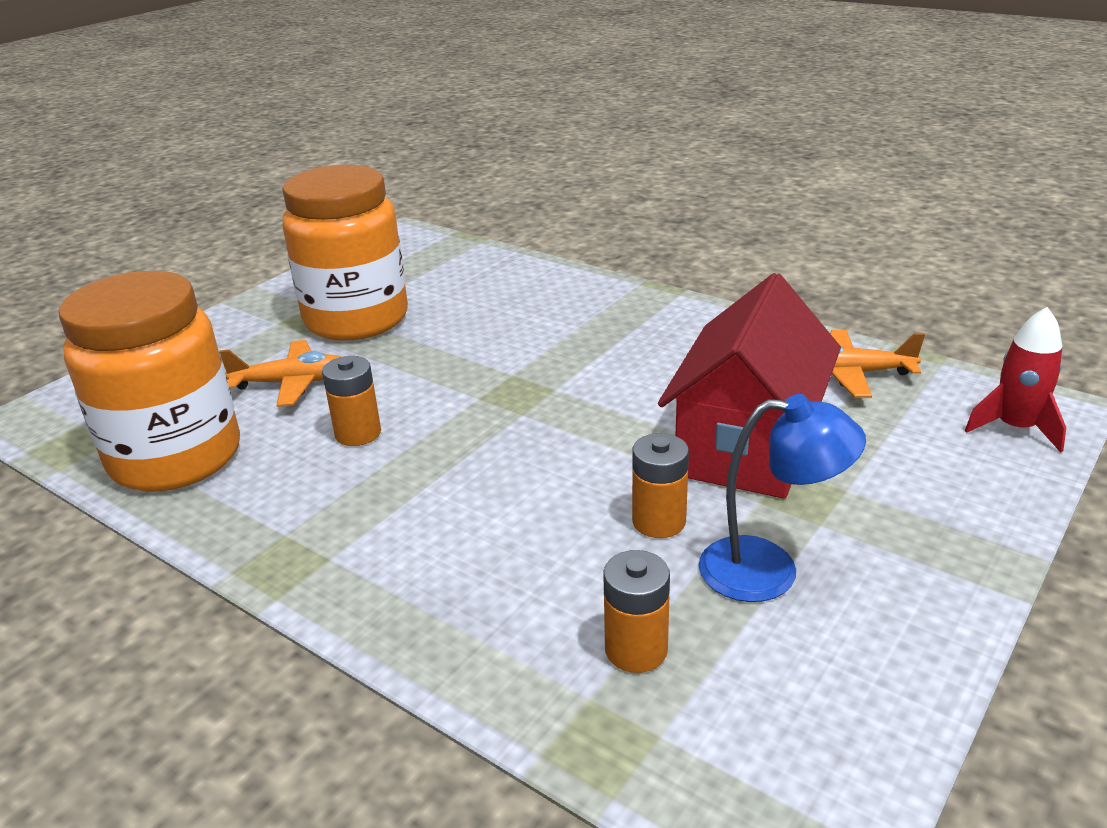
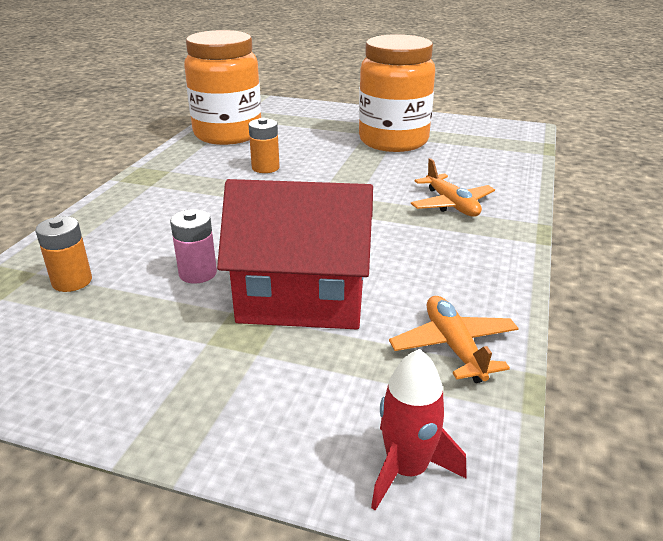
camera: 70 degrees right, 0 degrees up
orange plane [219,340,340,407] -> orange plane moved to [411,158,495,217]
orange battery [632,433,689,538] -> pink battery [170,209,217,283]
blue lamp [699,394,866,602] -> none

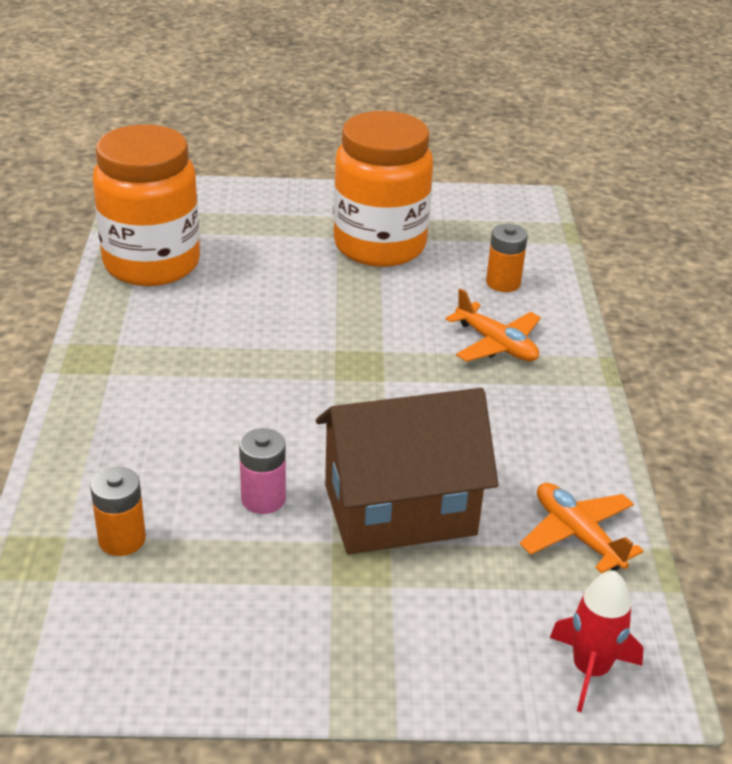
camera: 20 degrees left, 5 degrees up
red house [217,179,373,329] -> brown house [316,388,498,555]
orange battery [249,118,279,173] -> orange battery moved to [486,224,528,292]

